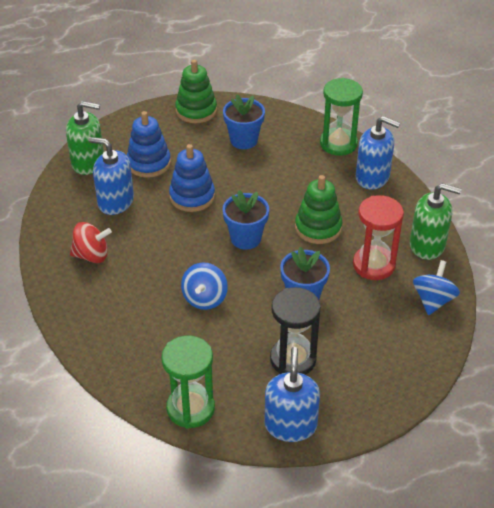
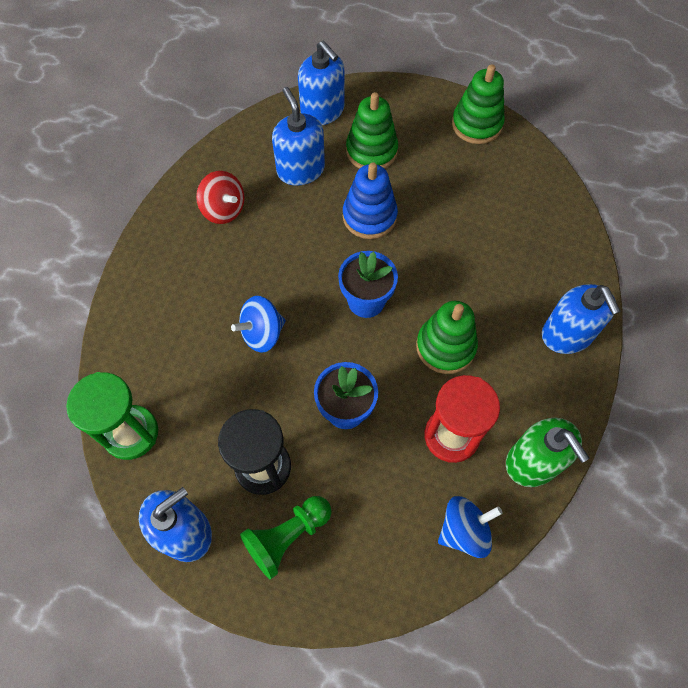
camera: 45 degrees right, 20 degrees up
green soap dispenser [66,101,104,175] -> blue soap dispenser [298,40,344,125]
blue stacking toy [127,111,171,178] -> green stacking toy [346,92,398,169]
blue flower pot [223,94,265,149] -> none
green hourglass [320,78,363,156] -> none
none -> green pawn [240,496,332,579]

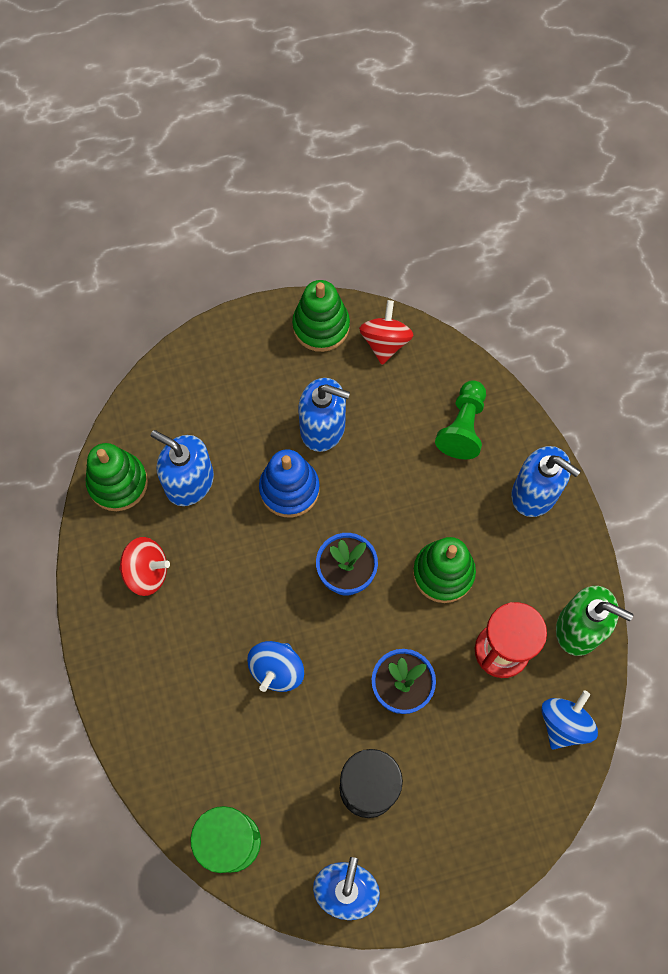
camera: 35 degrees left, 5 degrees up
green pawn [240,496,332,579] -> green pawn moved to [435,380,486,459]
blue soap dispenser [298,40,344,125] -> blue soap dispenser moved to [298,378,350,452]
green stacking toy [346,92,398,169] -> green stacking toy moved to [86,443,148,511]
none -> red spinning top [359,300,414,365]

